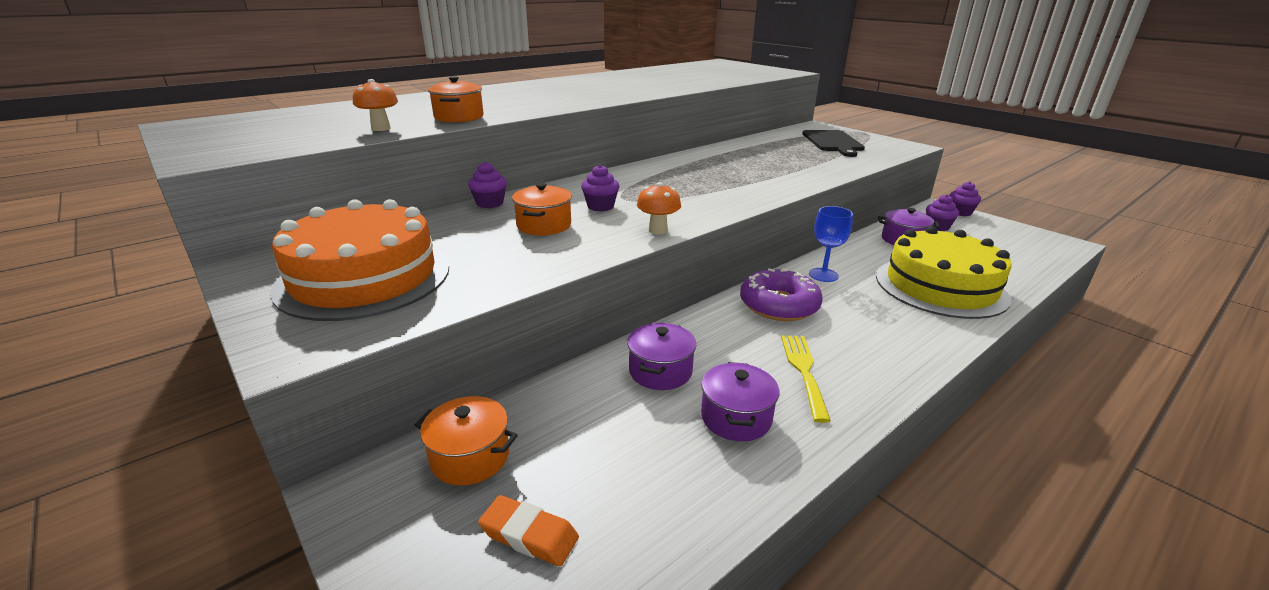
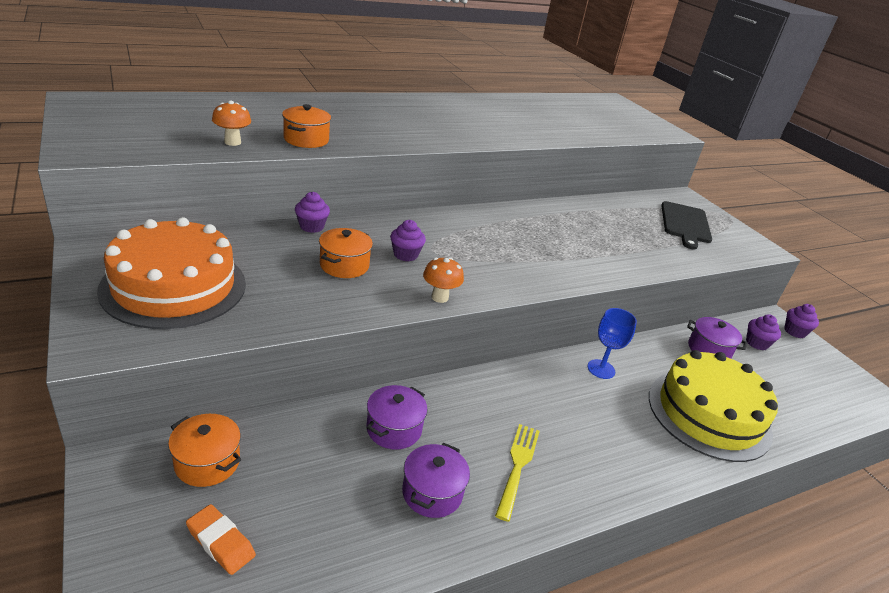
camera: 10 degrees right, 5 degrees up
purple donut [740,268,823,321] -> none

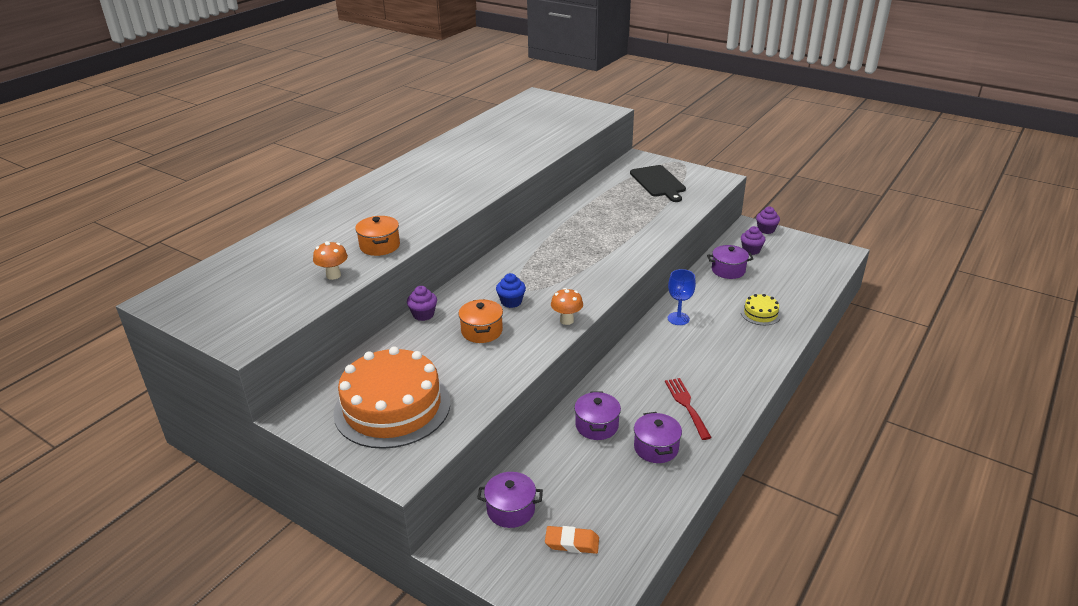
camera: 25 degrees left, 0 degrees up
orange pot [168,414,242,487] -> purple pot [477,472,543,528]
purple cupcake [390,220,426,261] -> blue cupcake [496,273,526,308]
yellow fork [495,424,540,522] -> red fork [665,378,712,440]
yellow cake [649,350,778,462] -> yellow cake [741,294,781,325], size x0.44

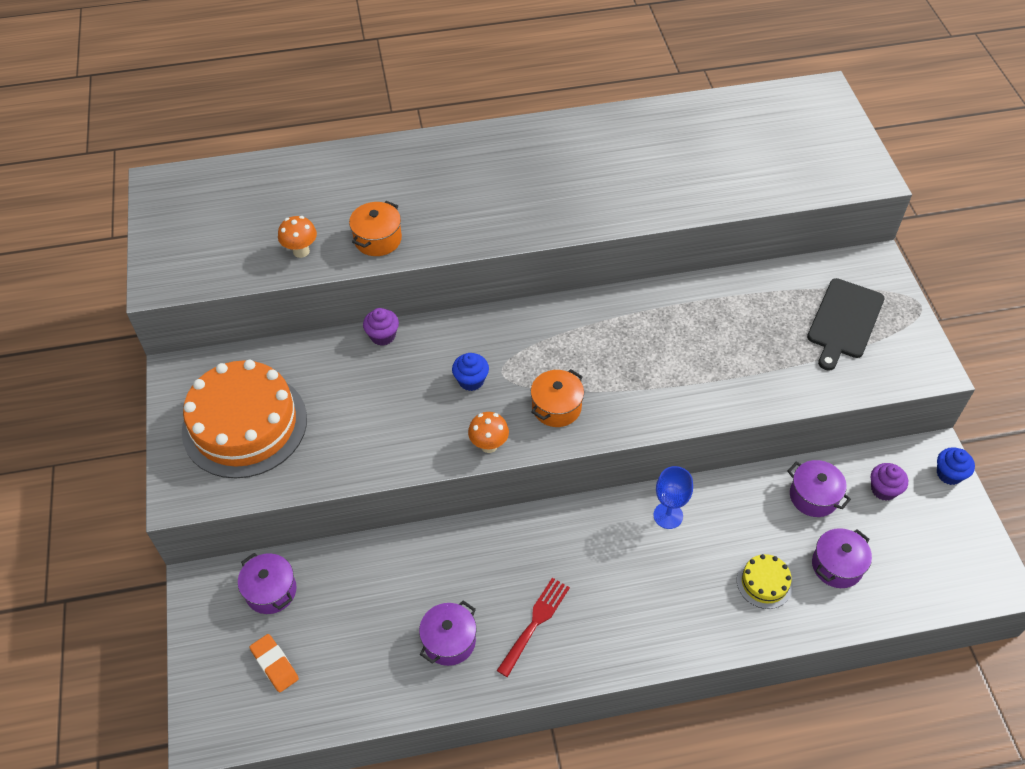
camera: 45 degrees right, 20 degrees up
orange pot [458,299,503,343] -> orange pot moved to [531,369,584,427]
purple pot [574,391,621,440] -> purple pot moved to [812,528,872,588]
purple cupcake [756,206,780,234] -> blue cupcake [937,447,975,485]

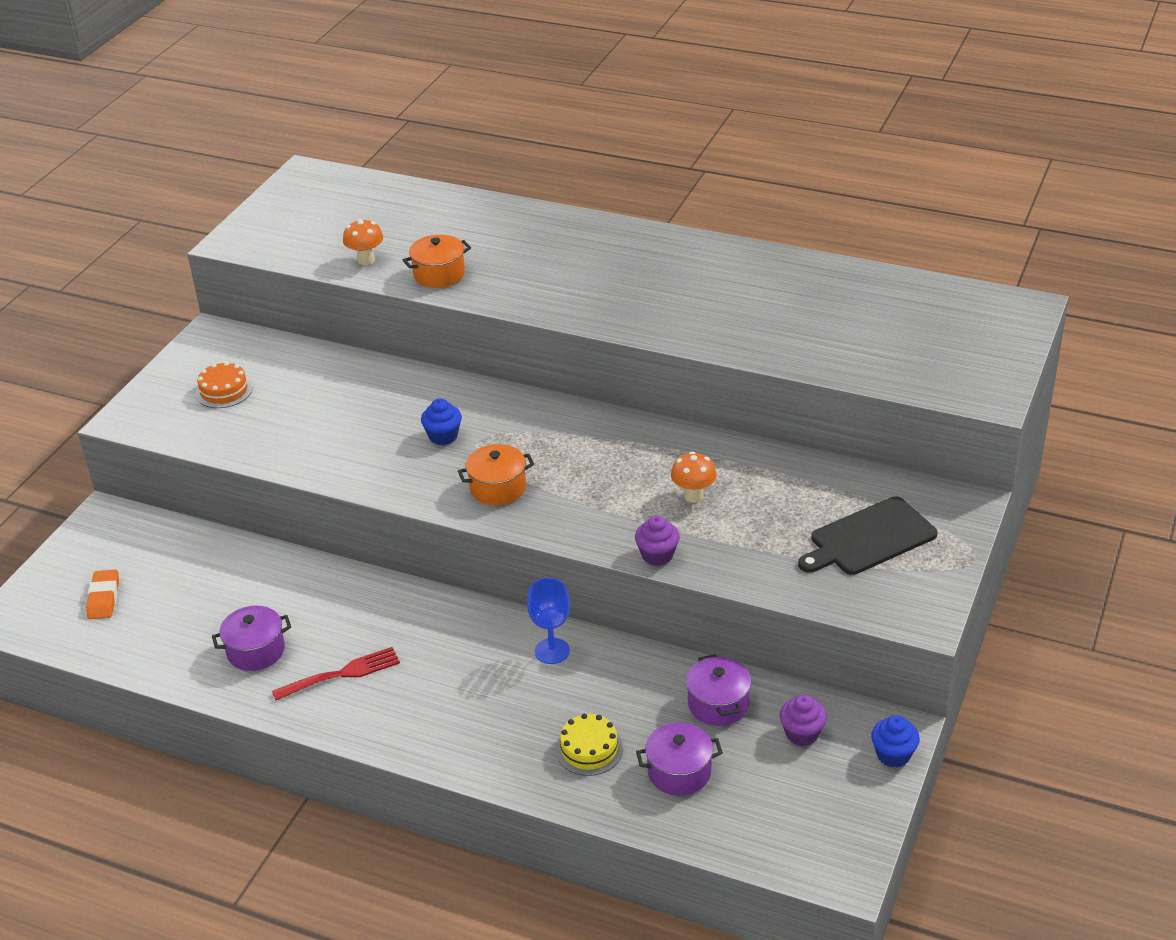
camera: 35 degrees right, 15 degrees down
orange cake [182,360,307,478] -> orange cake [196,362,252,408], size x0.44
purple pot [238,553,297,614] -> none
purple cupcake [363,308,399,346] -> purple cupcake moved to [635,515,680,566]
orange mushroom [468,412,509,453] -> orange mushroom moved to [671,452,717,503]

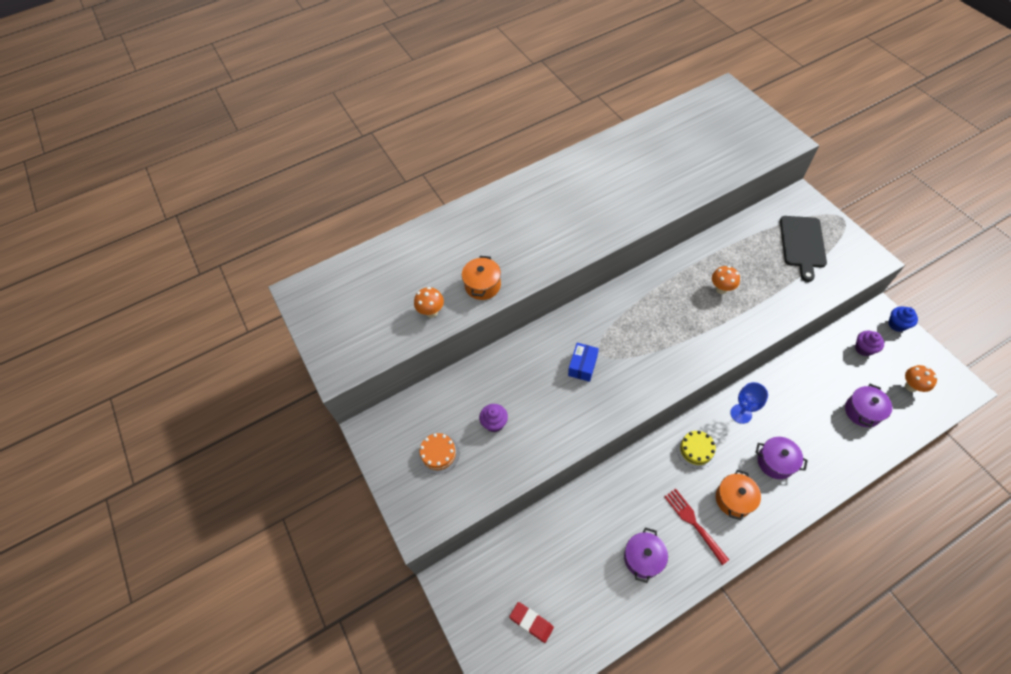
camera: 50 degrees left, 20 degrees up
orange eraser [86,569,119,619] -> red eraser [509,602,554,643]
red fork [272,647,400,700] -> red fork turned 45 degrees counterclockwise [664,489,729,565]
blue cupcake [421,398,462,445] -> blue box [568,343,599,382]
orange pot [458,444,534,505] -> orange pot moved to [716,470,761,520]
yellow cake [555,714,623,776] -> yellow cake moved to [677,431,716,469]
purple cupcake [635,515,680,566] -> purple cupcake moved to [479,404,508,432]
purple pot [686,654,752,726] -> purple pot moved to [755,437,808,479]
none -> orange mushroom [905,365,937,392]

